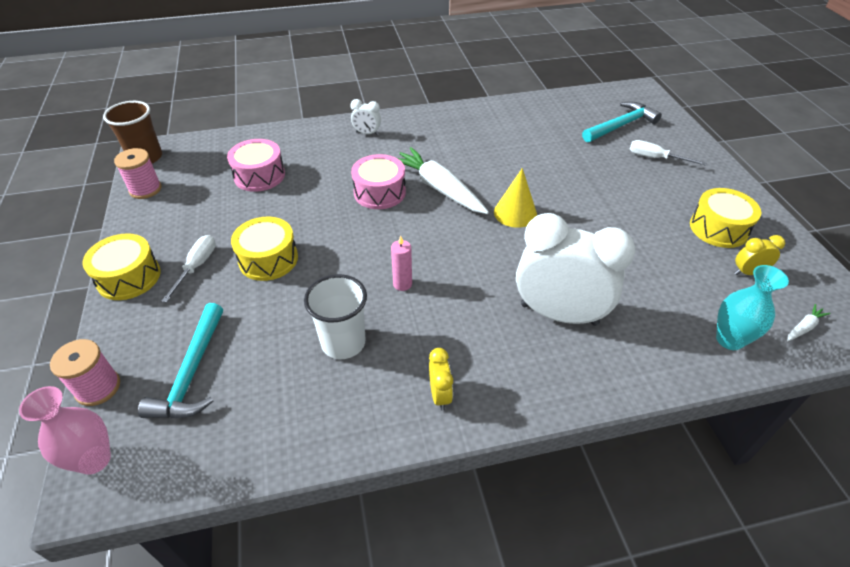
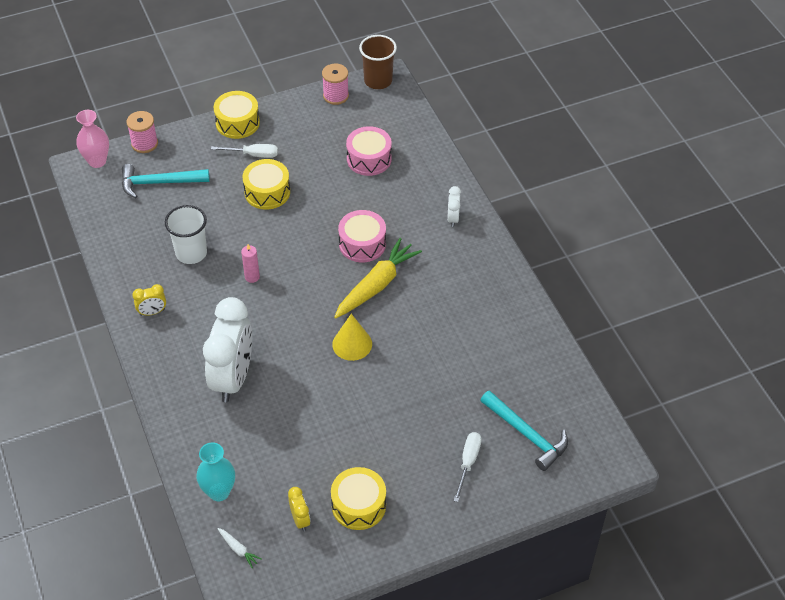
camera: 80 degrees right, 5 degrees up
white carrot [397,147,489,214] -> yellow carrot [334,238,422,319]

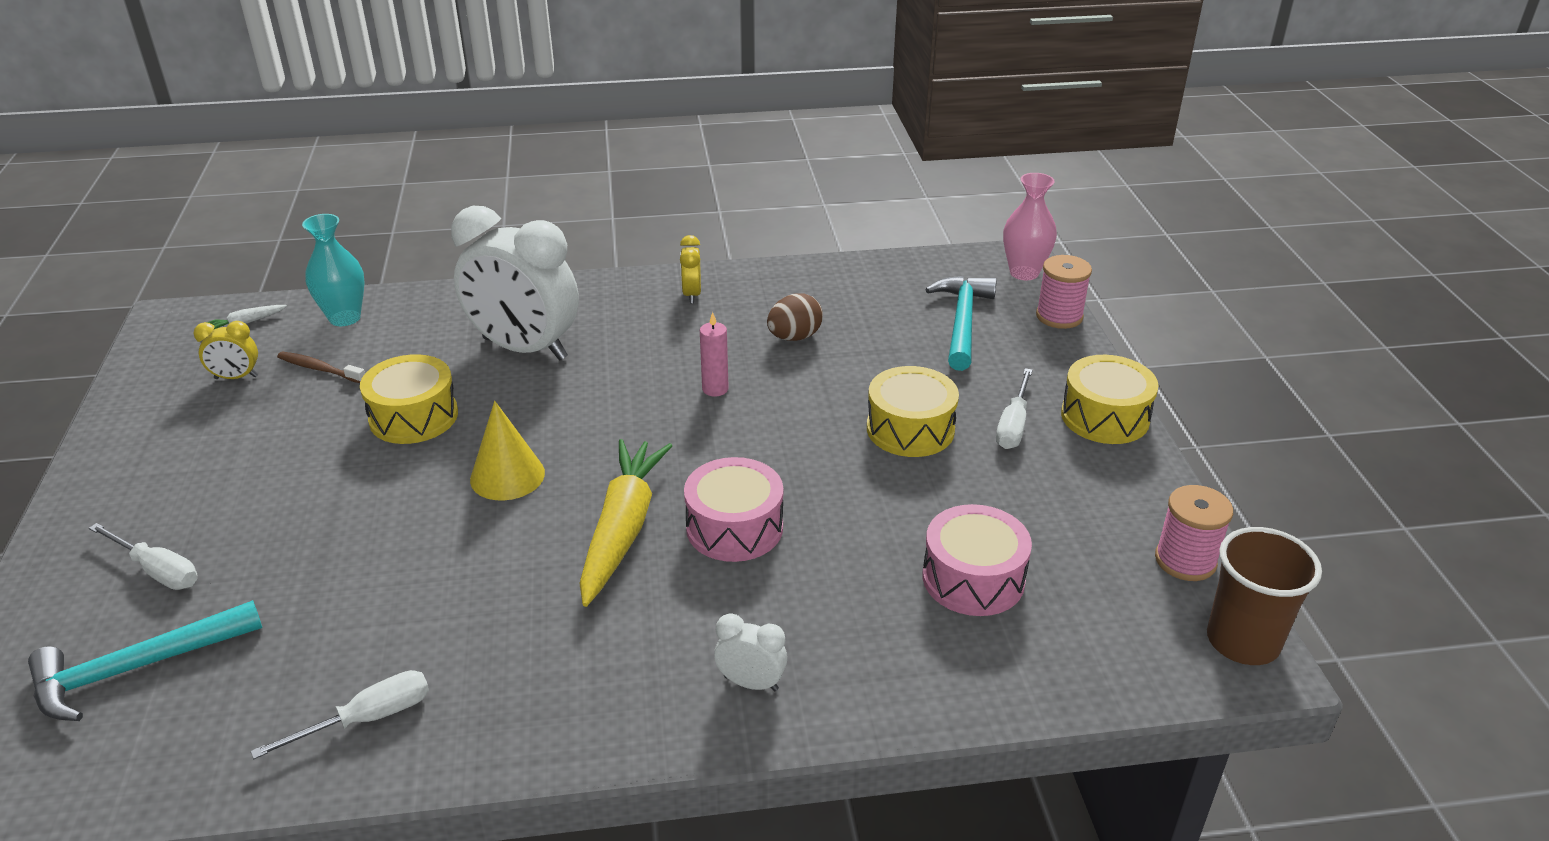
camera: 105 degrees right, 15 degrees down
white cup [165,205,207,264] -> brown egg [767,293,823,341]
yellow drum [331,467,386,530] -> yellow drum moved to [360,354,458,444]
yellow carrot [334,238,422,319] -> yellow carrot turned 135 degrees counterclockwise [579,439,672,607]
none -> white screwdriver [251,670,429,759]
none -> brown toothbrush [277,352,365,383]

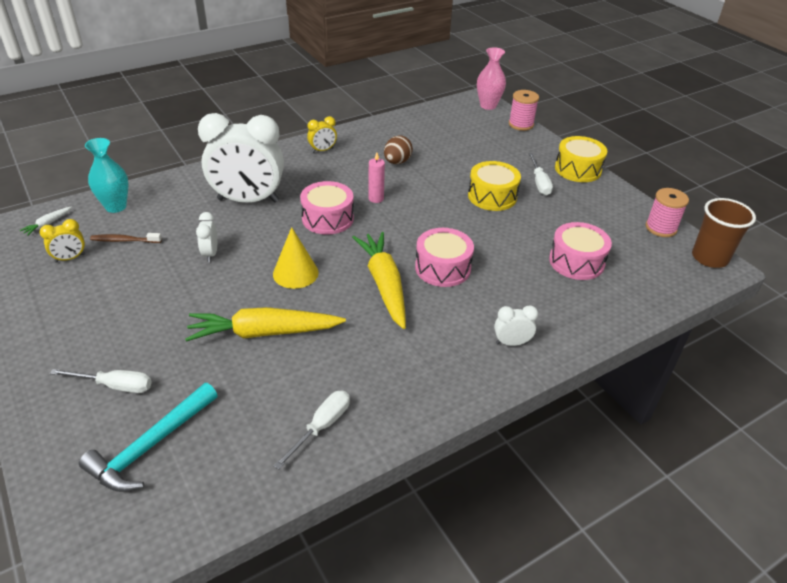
camera: 25 degrees left, 5 degrees up
yellow drum [360,354,458,444] -> white clock [196,212,217,262]
yellow clock [680,235,701,304] -> yellow clock turned 90 degrees counterclockwise [307,116,337,153]
turquoise hammer [925,276,997,371] -> none
none -> yellow carrot [185,307,346,342]
none -> pink drum [300,181,354,235]

